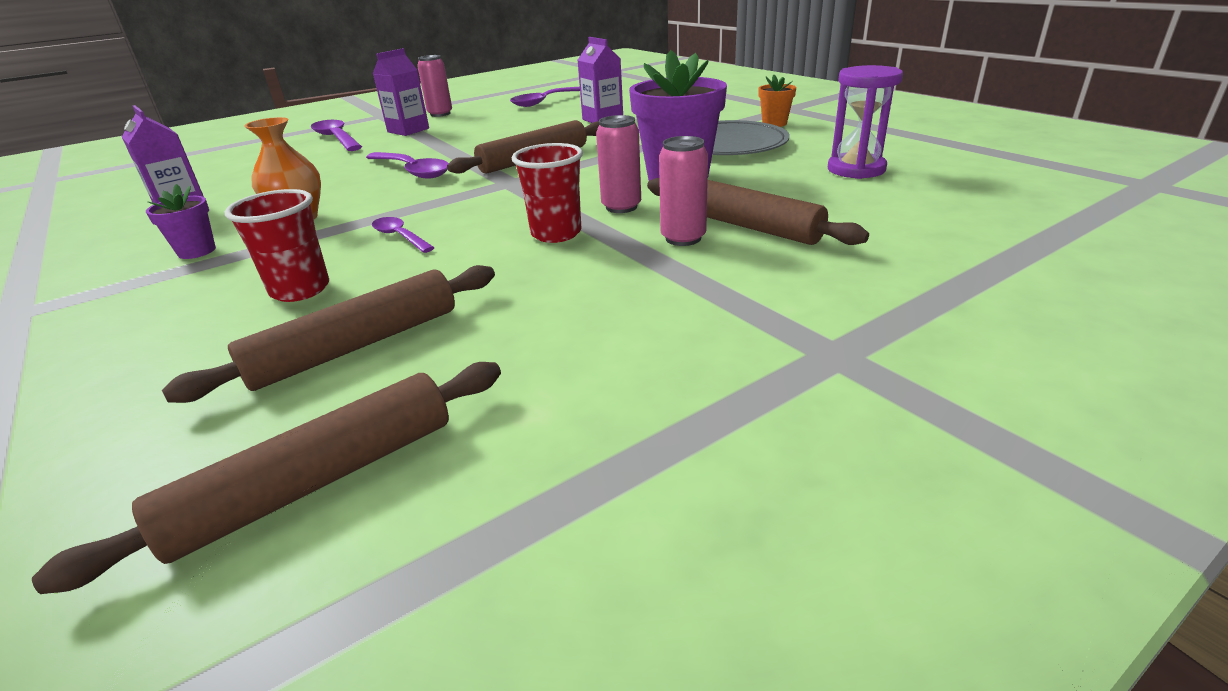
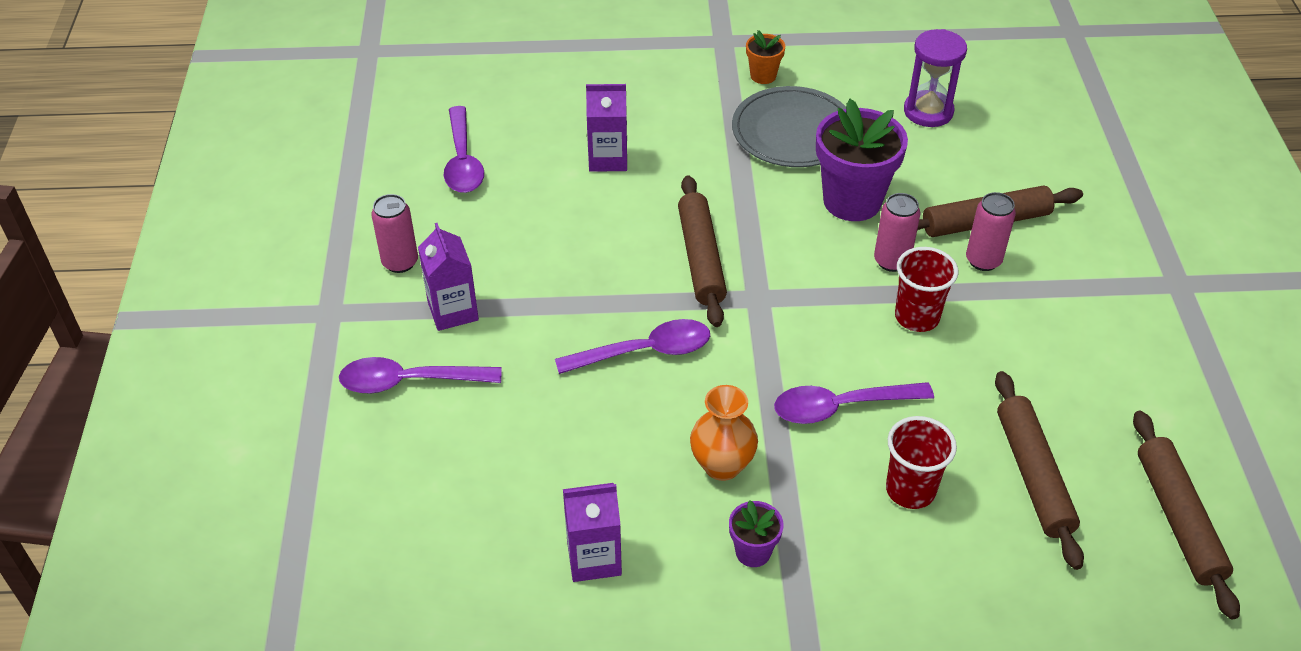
camera: 60 degrees left, 15 degrees up
purple spoon [372,217,435,253] -> purple spoon [774,382,934,424], size x1.69

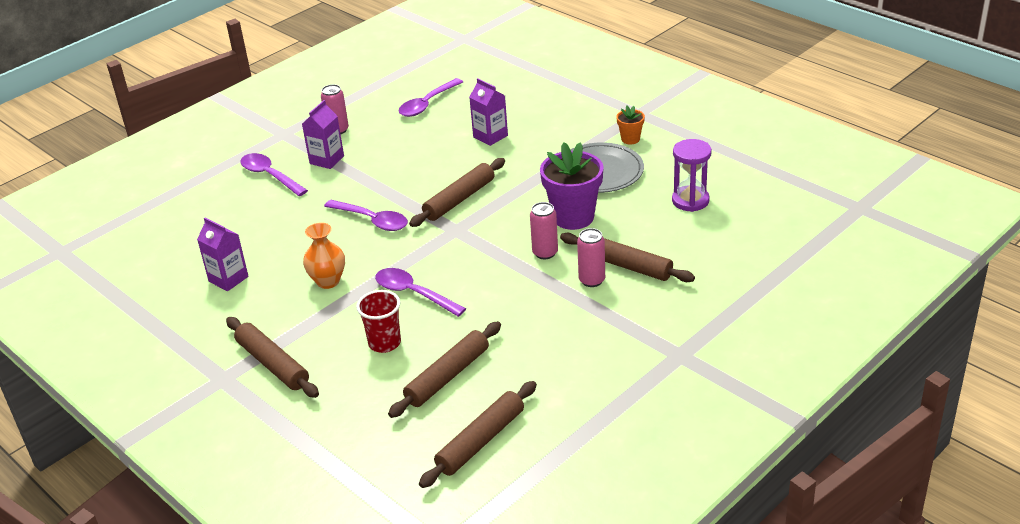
camera: 50 degrees right, 10 degrees down
purple flower pot [729,500,784,567] -> none
red cup [895,247,958,332] -> none
none -> brown rolling pin [226,317,319,398]

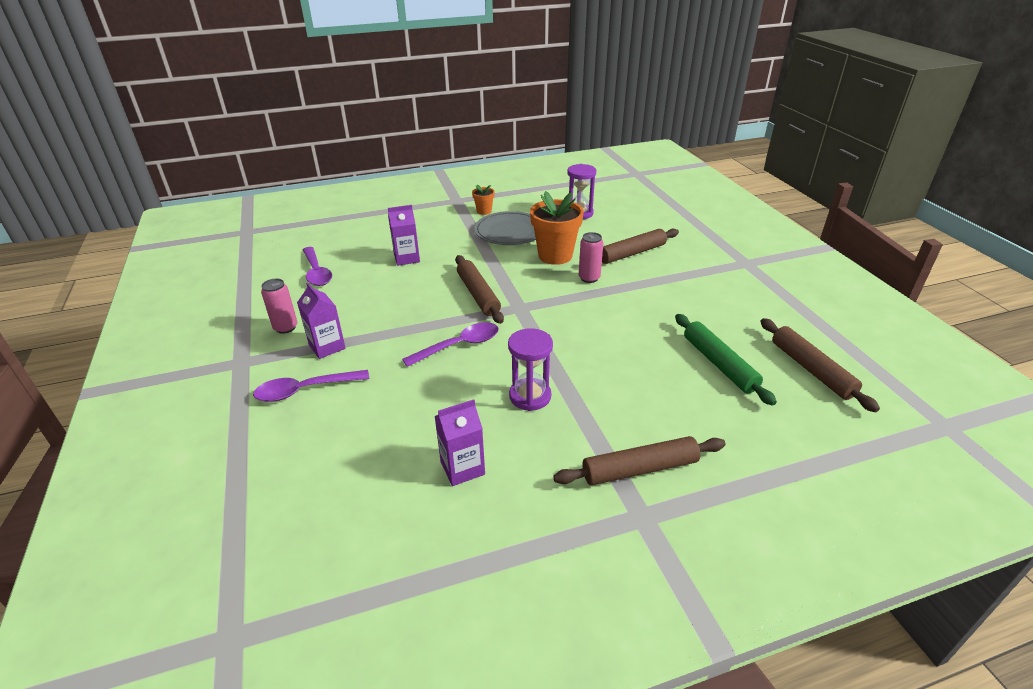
camera: 65 degrees left, 0 degrees up
orange vase [303,223,345,289] -> purple hourglass [508,328,553,411]
red cup [356,290,401,353] -> none
purple spoon [375,268,466,317] -> none
brown rolling pin [388,321,501,418] -> green rolling pin [675,314,777,406]
purple flower pot [540,142,604,230] -> orange flower pot [530,191,584,265]
pink can [577,228,605,287] -> none

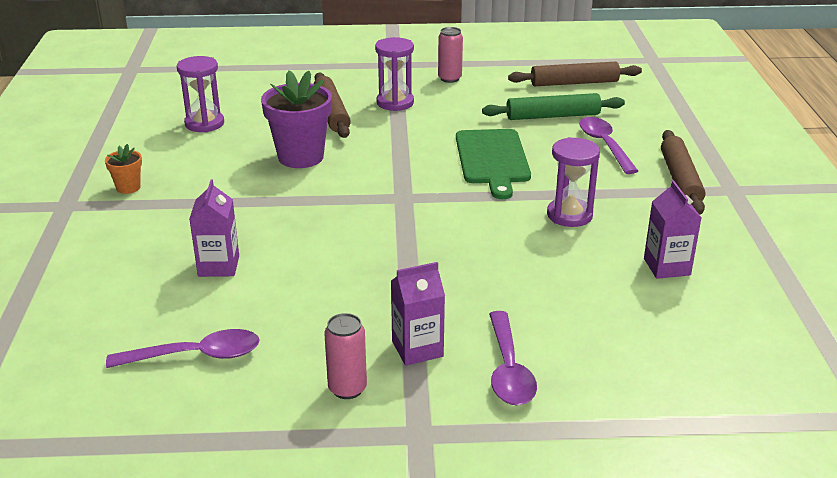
camera: 75 degrees left, 5 degrees down
purple spoon [402,322,499,367] -> purple spoon moved to [579,117,638,174]
brown rolling pin [455,255,504,324] -> none
grey plate [474,211,536,245] -> none
orange flower pot [530,191,584,265] -> purple flower pot [261,71,332,168]
pink can [579,232,603,283] -> pink can moved to [438,27,463,83]
none -> purple hourglass [375,37,414,111]
none -> green cutting board [456,129,531,199]

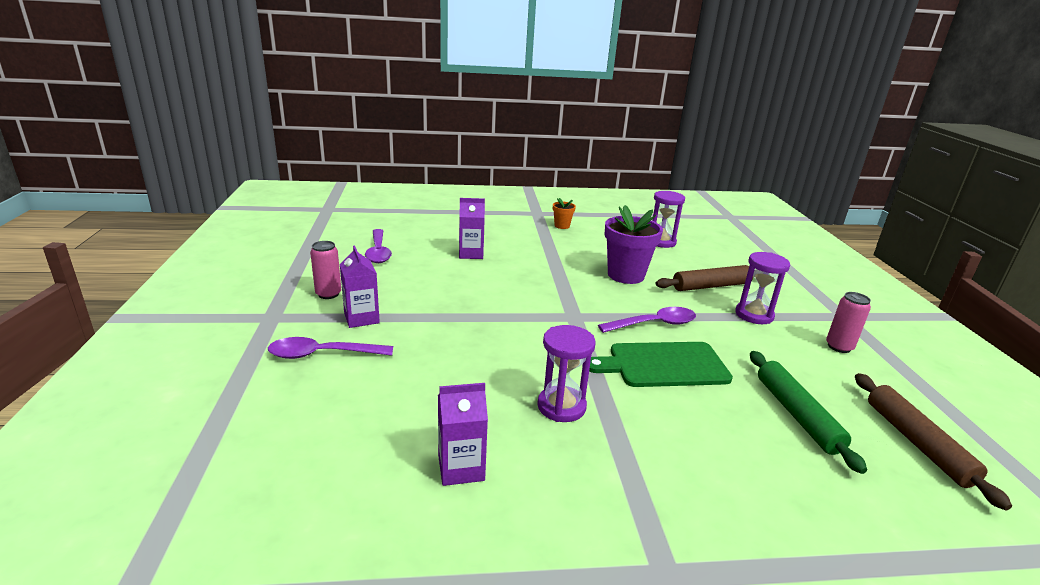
camera: 85 degrees right, 5 degrees down
purple spoon [579,117,638,174] -> purple spoon moved to [598,307,696,333]
brown rolling pin [661,130,705,215] -> none

